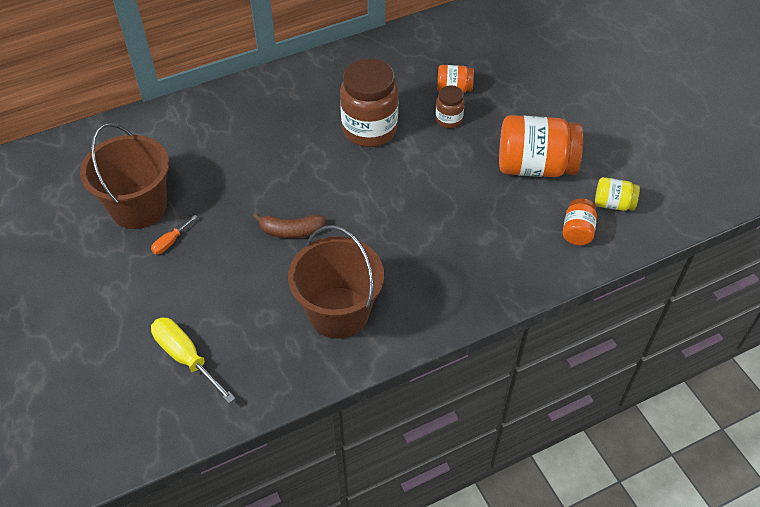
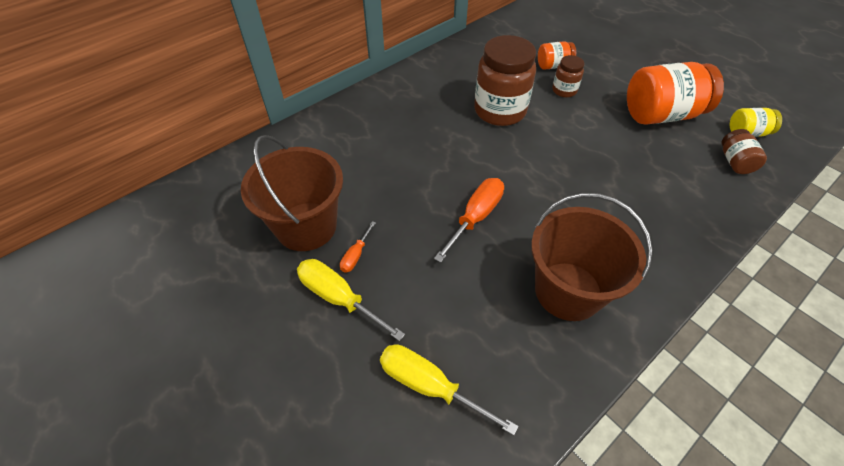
camera: 15 degrees left, 0 degrees up
brown banana [253,213,326,238] -> orange screwdriver [434,178,504,263]
orange jar [563,198,597,245] -> brown jar [721,129,767,174]
none -> yellow screwdriver [297,259,405,341]

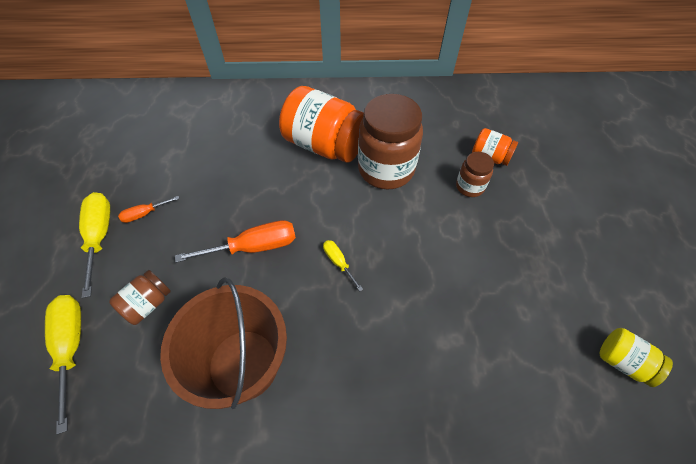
camera: 40 degrees right, 5 degrees up
brown bucket [241,135,343,251] -> none
orange jar [627,62,724,124] -> orange jar moved to [279,86,364,163]
brown jar [721,129,767,174] -> brown jar moved to [109,270,171,325]
none -> yellow screwdriver [323,240,363,291]

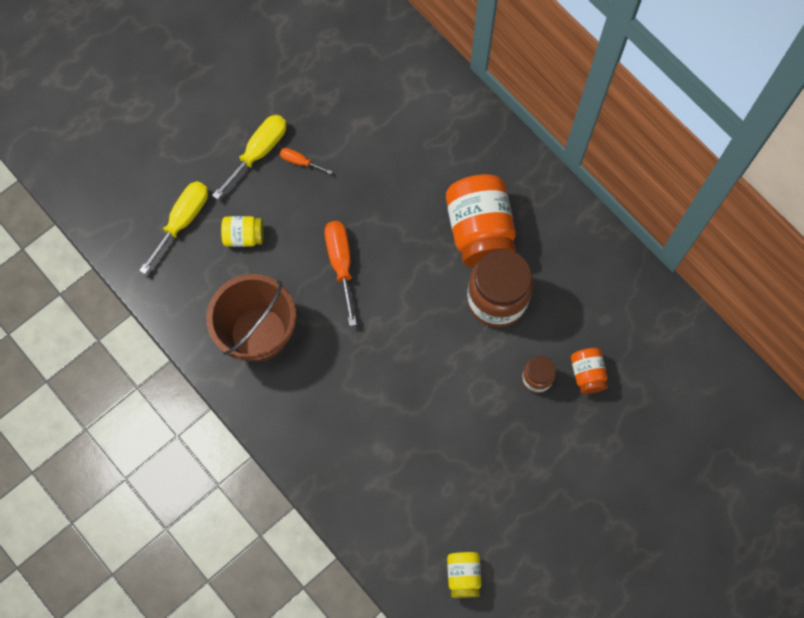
camera: 50 degrees right, 15 degrees up
brown jar [109,270,171,325] -> yellow jar [221,216,264,247]
orange screwdriver [175,220,296,263] -> orange screwdriver turned 135 degrees counterclockwise [324,221,357,326]
yellow screwdriver [323,240,363,291] -> none

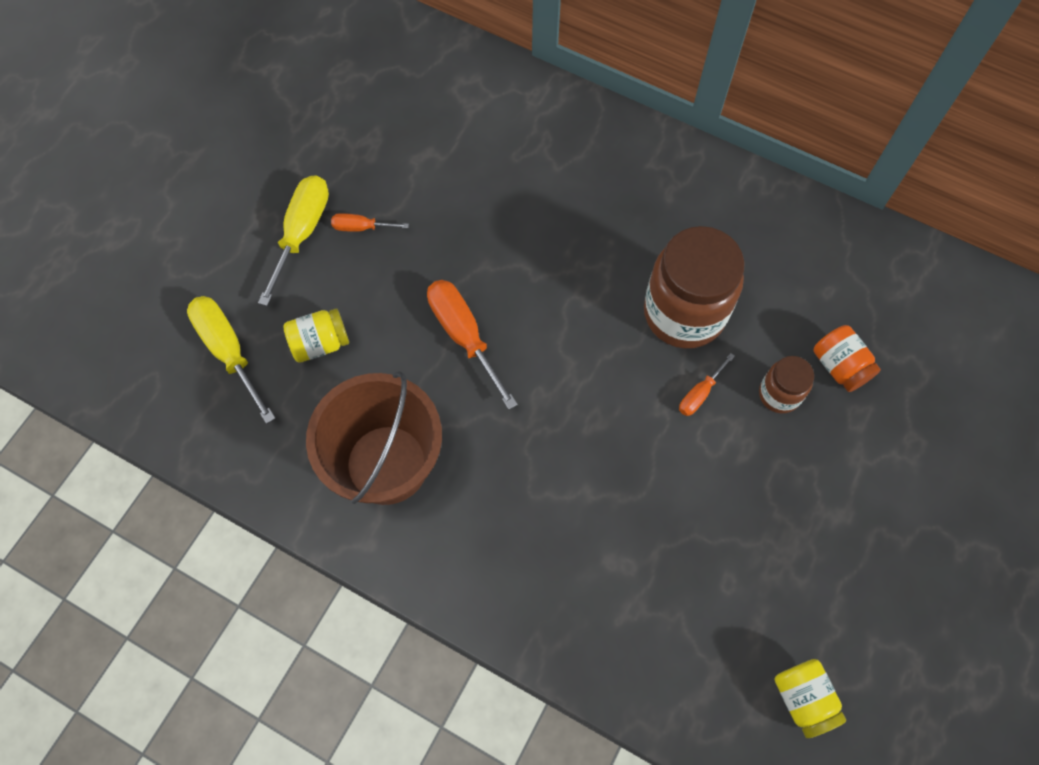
camera: 20 degrees left, 5 degrees down
yellow screwdriver [139,181,208,274] -> yellow screwdriver turned 45 degrees counterclockwise [187,296,276,424]
orange jar [446,174,516,267] -> none
none -> orange screwdriver [679,353,735,416]

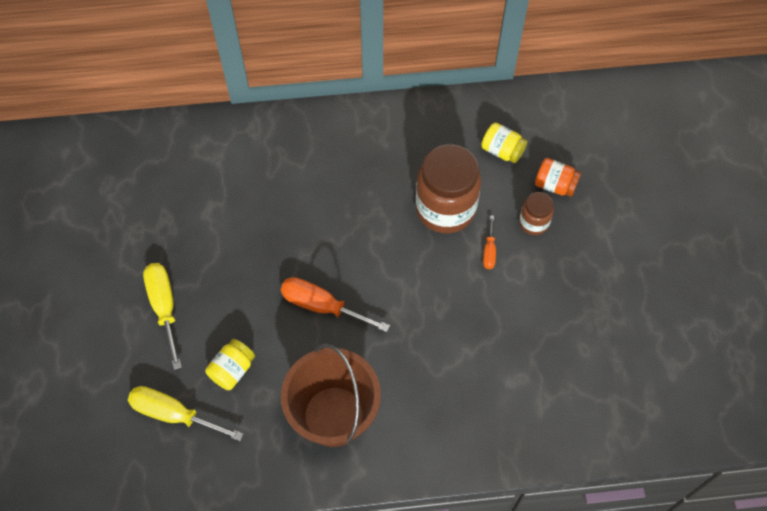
camera: 35 degrees left, 5 degrees down
orange screwdriver [331,213,409,232] -> none
yellow jar [775,659,846,738] -> yellow jar moved to [481,123,527,163]

